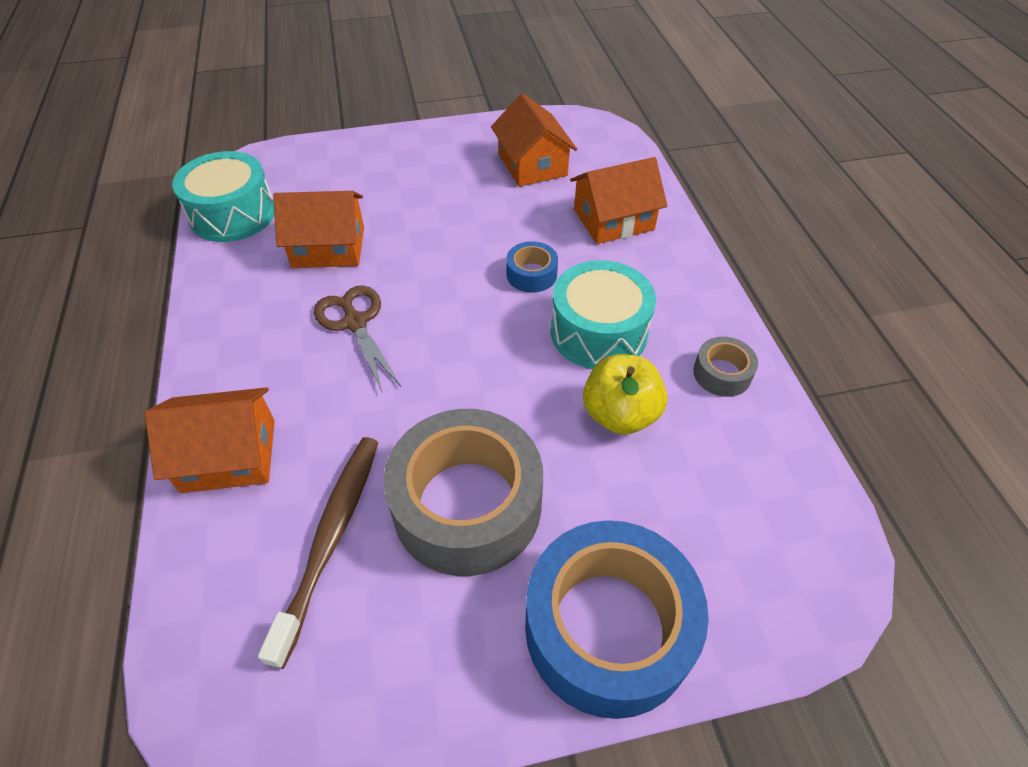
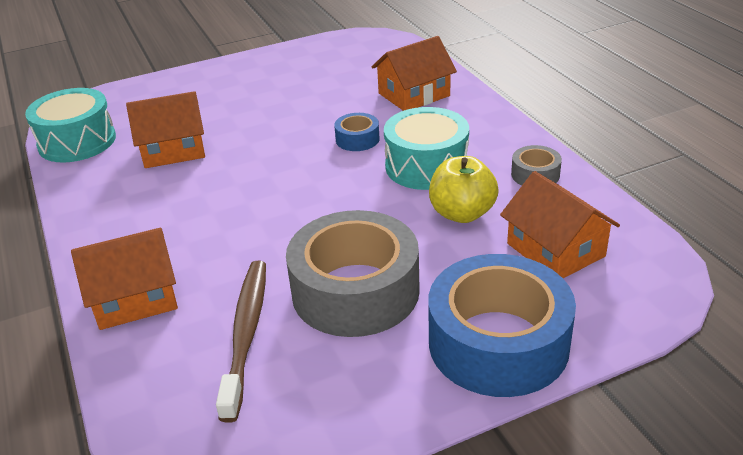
camera: 10 degrees left, 15 degrees down
brown scissors [314,285,401,392] -> none
orange house [491,93,577,187] -> orange house moved to [500,171,620,278]

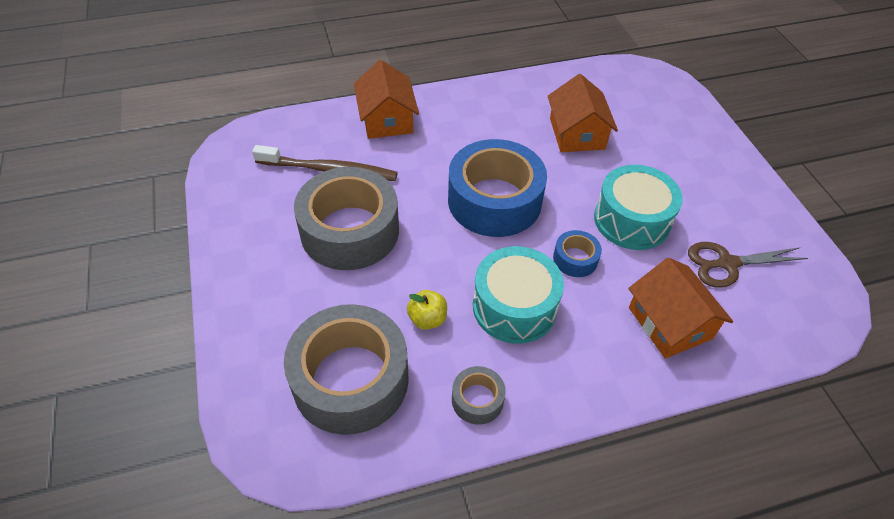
camera: 95 degrees right, 15 degrees up
turquoise drum [25,88,116,163] -> turquoise drum moved to [594,165,683,250]
blue tape [428,254,576,397] -> blue tape moved to [448,139,547,237]
yellow apple [429,156,499,223] -> yellow apple [407,290,447,330], size x0.63
orange house [500,171,620,278] -> grey tape [284,304,409,435]
none -> brown scissors [688,242,808,288]

